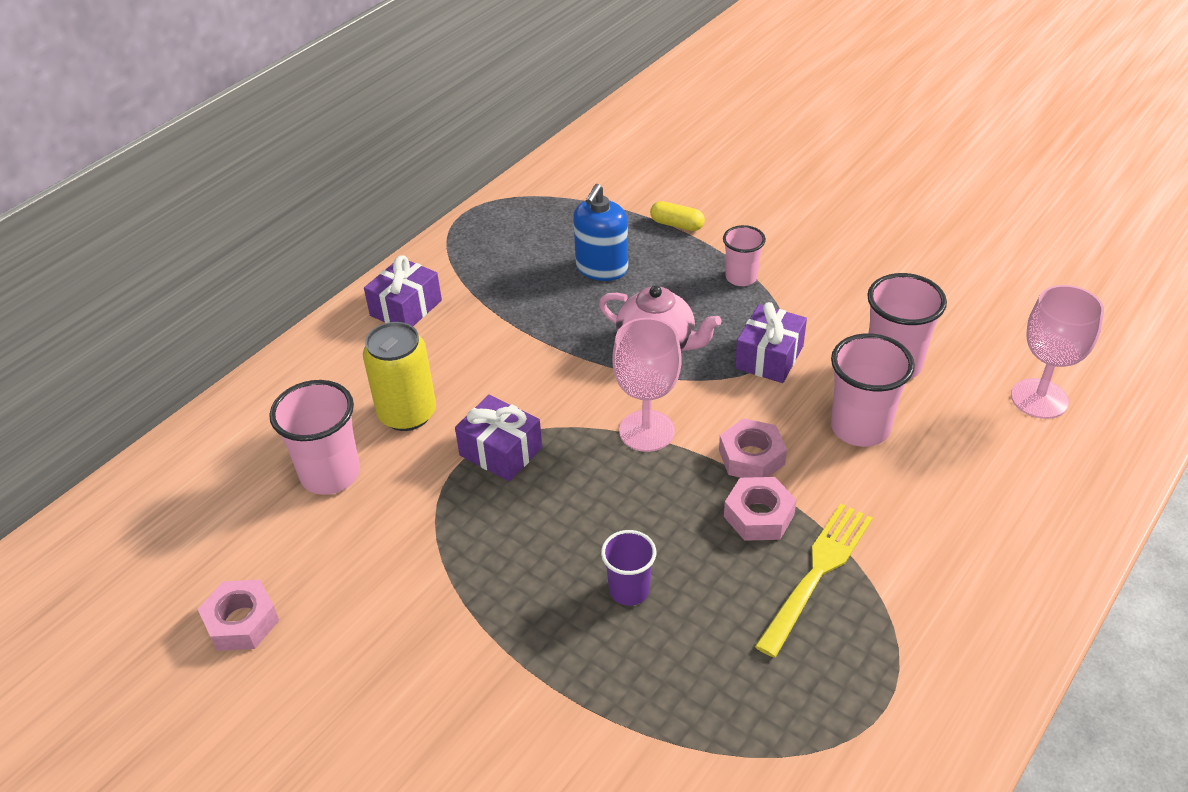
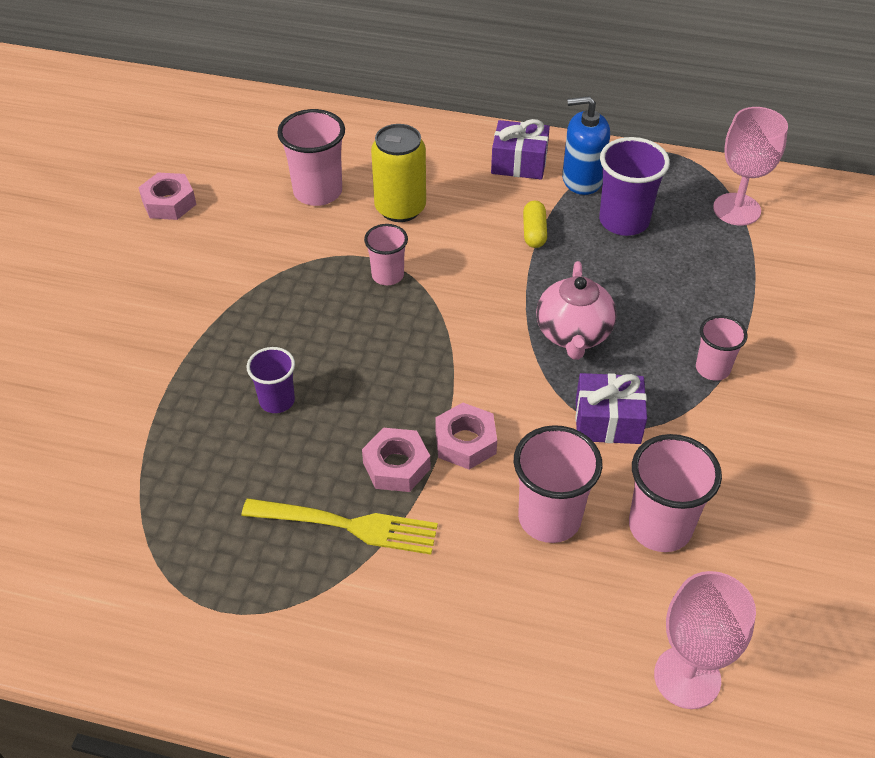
camera: 65 degrees right, 5 degrees up
purple gift [455,395,542,481] -> pink cup [364,224,408,285]
blue soap dispenser [573,184,628,281] -> blue soap dispenser moved to [562,96,610,195]
pink goblet [612,318,682,452] -> pink goblet moved to [713,107,788,226]
yellow capsule [650,201,705,231] -> yellow capsule moved to [523,201,547,248]
none -> purple cup [599,137,670,236]

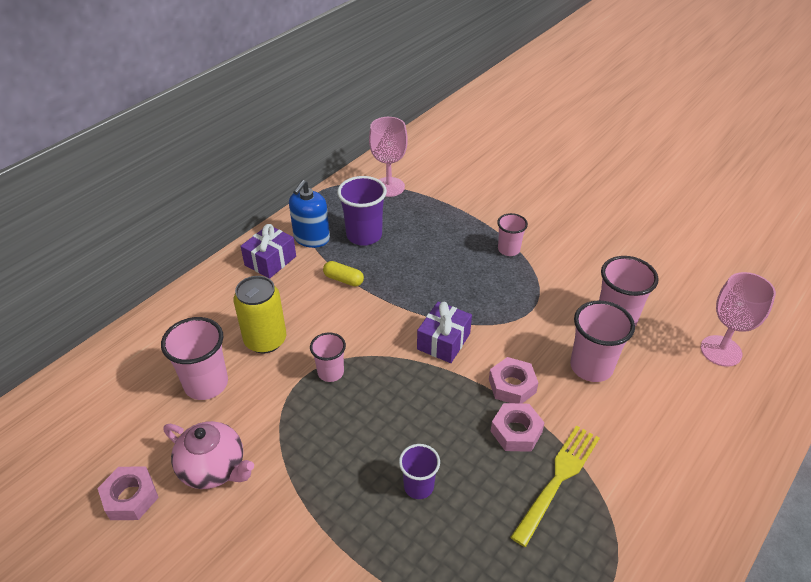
camera: 65 degrees left, 5 degrees down
pink teapot [536,261,617,360] -> pink teapot moved to [164,421,254,489]
purple gift [575,373,647,444] -> purple gift moved to [417,302,472,363]

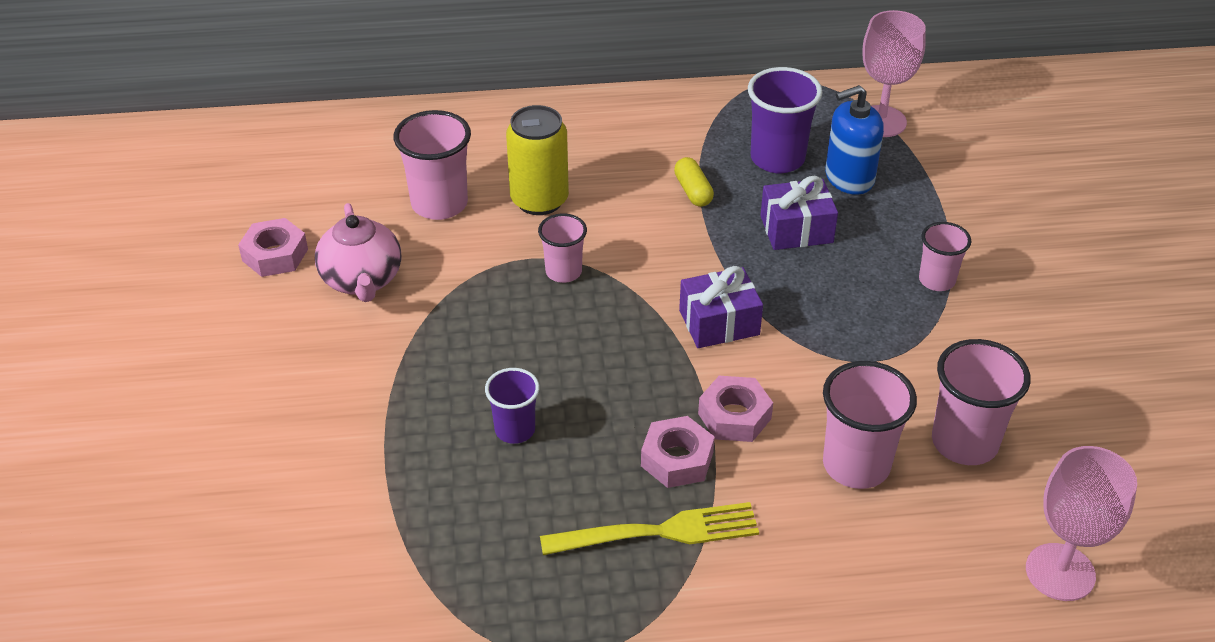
camera: 45 degrees right, 0 degrees up
purple gift [240,224,296,279] -> purple gift moved to [760,176,838,250]
blue soap dispenser [289,180,330,248] -> blue soap dispenser moved to [825,85,884,195]

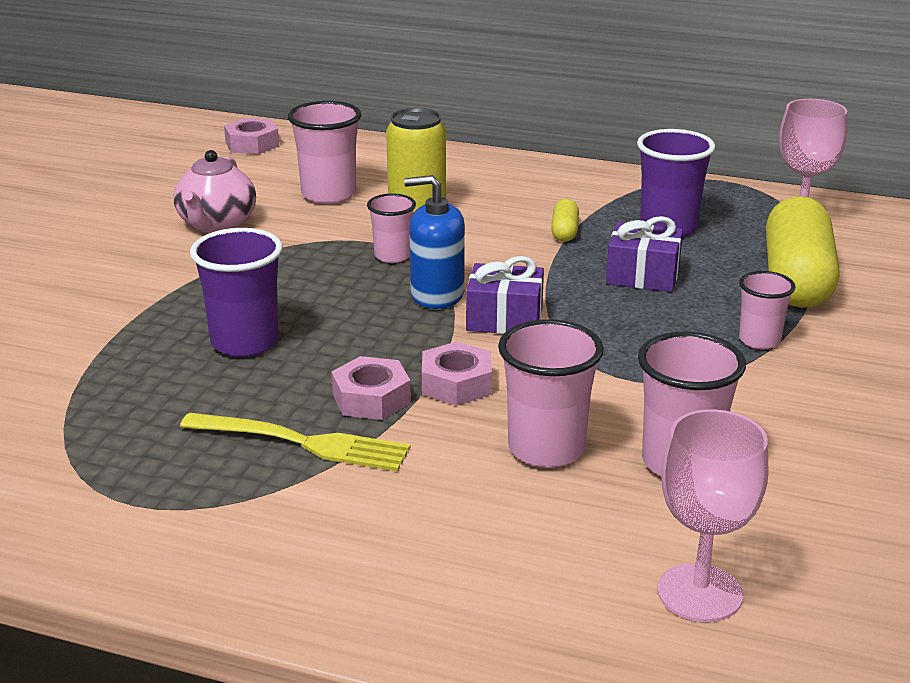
camera: 25 degrees right, 15 degrees down
pink nut [238,218,308,277] -> pink nut moved to [224,118,279,154]
purple cup [485,368,539,444] -> purple cup [190,228,283,357], size x1.63
blue soap dispenser [825,85,884,195] -> blue soap dispenser moved to [404,175,465,309]
none -> yellow capsule [766,196,839,308]

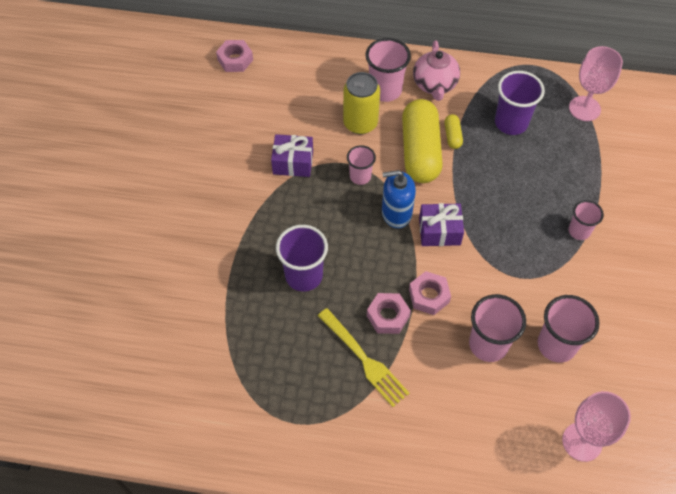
camera: 10 degrees left, 30 degrees up
pink teapot [174,150,256,233] -> pink teapot moved to [413,40,460,101]
yellow fork [180,413,411,471] -> yellow fork turned 45 degrees clockwise [318,308,410,407]
pink cup [288,101,361,204] -> pink cup moved to [365,38,411,102]
purple gift [606,216,683,292] -> purple gift moved to [271,134,313,177]
yellow capsule [766,196,839,308] -> yellow capsule moved to [402,99,443,183]

